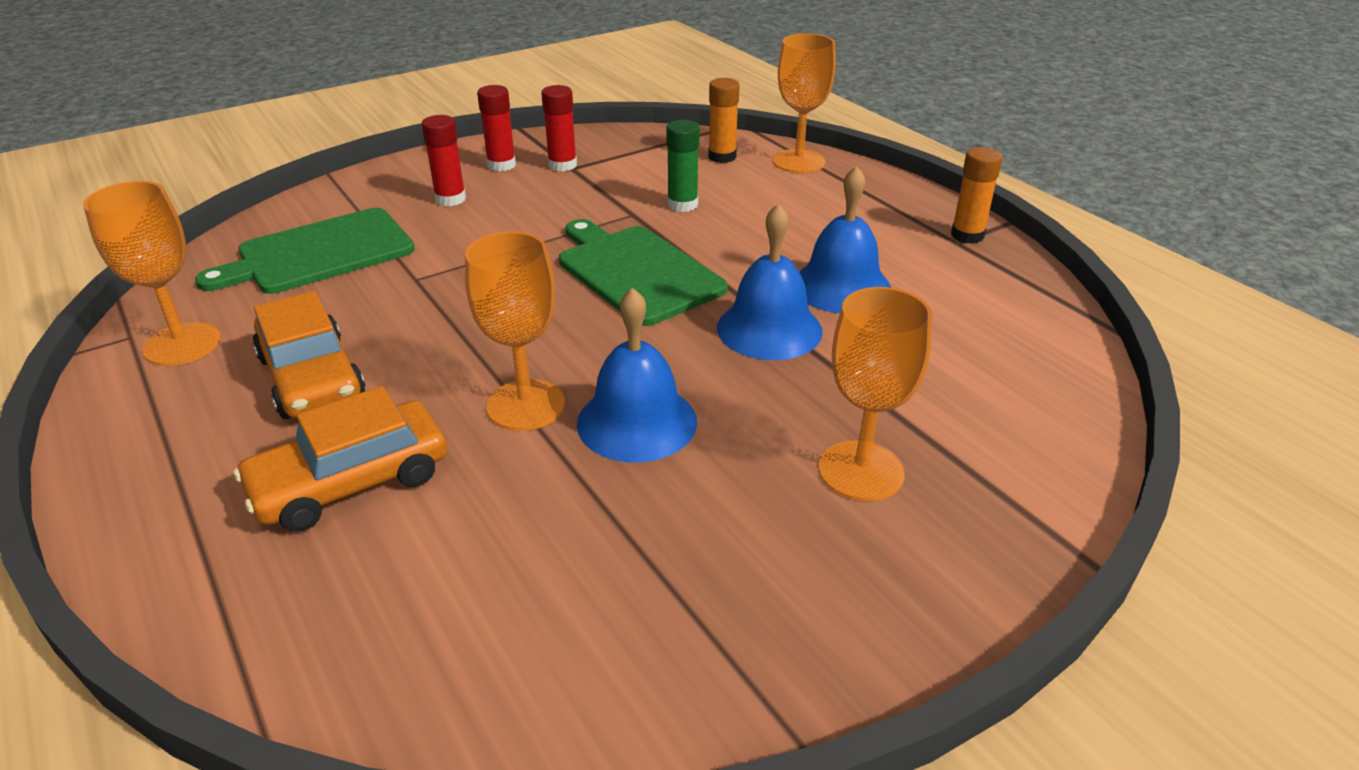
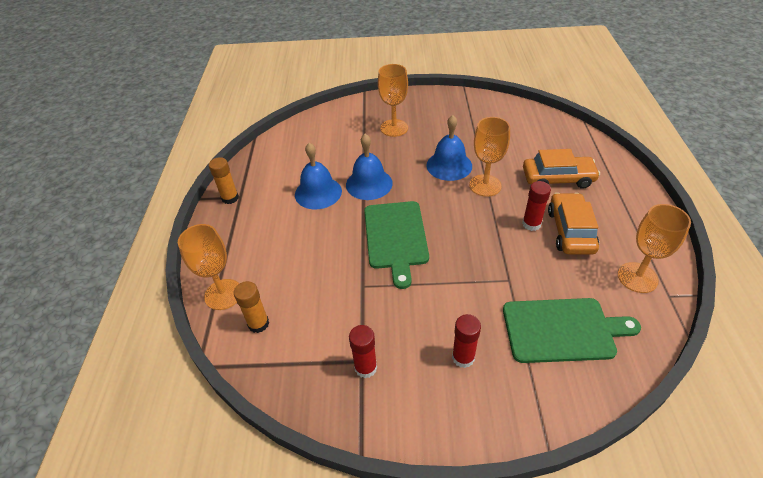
camera: 145 degrees left, 10 degrees up
red glue stick [477,85,516,171] -> red glue stick moved to [522,181,551,231]
green glue stick [666,120,700,212] -> none

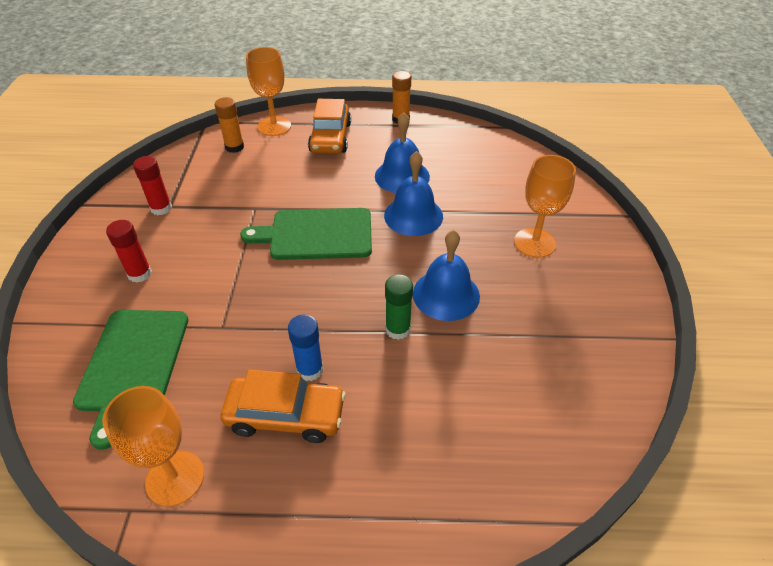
camera: 90 degrees right, 0 degrees up
orange goblet [469,117,510,197] -> green glue stick [385,274,413,340]
red glue stick [522,181,551,231] -> blue glue stick [288,315,323,381]
orange car [523,149,600,189] -> orange car moved to [308,99,351,154]

